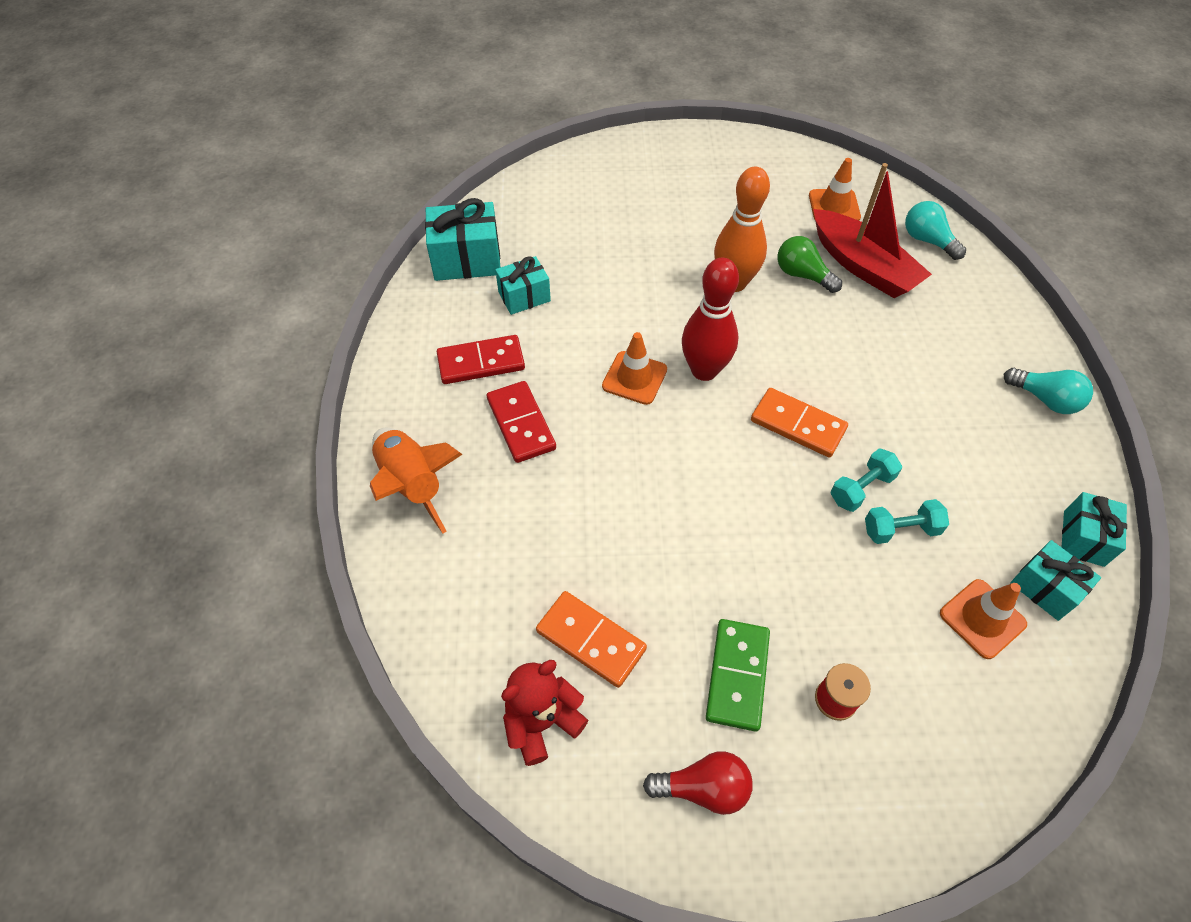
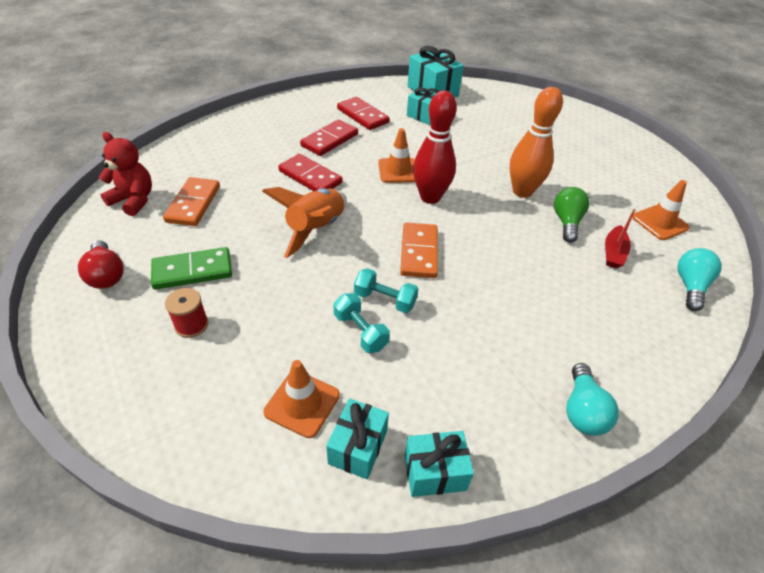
camera: 60 degrees right, 10 degrees down
orange rocket [370,428,463,533] -> orange rocket moved to [262,187,347,258]
red boat [813,163,932,298] -> red boat [605,209,636,268], size x0.50
none -> red domino [278,154,343,191]

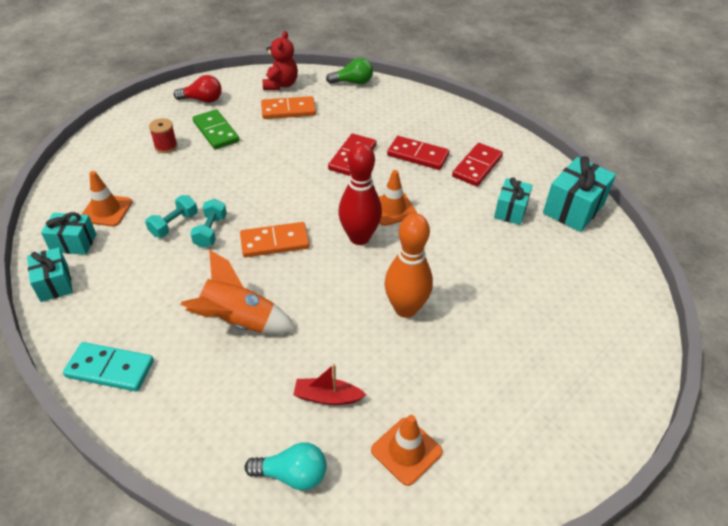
camera: 75 degrees right, 0 degrees up
red light bulb [78,240,124,289] -> red light bulb turned 135 degrees counterclockwise [174,75,222,103]
orange rocket [262,187,347,258] -> orange rocket moved to [180,250,296,334]
green light bulb [554,187,589,243] -> green light bulb moved to [326,58,373,84]
turquoise light bulb [566,363,619,436] -> turquoise domino [63,342,154,392]

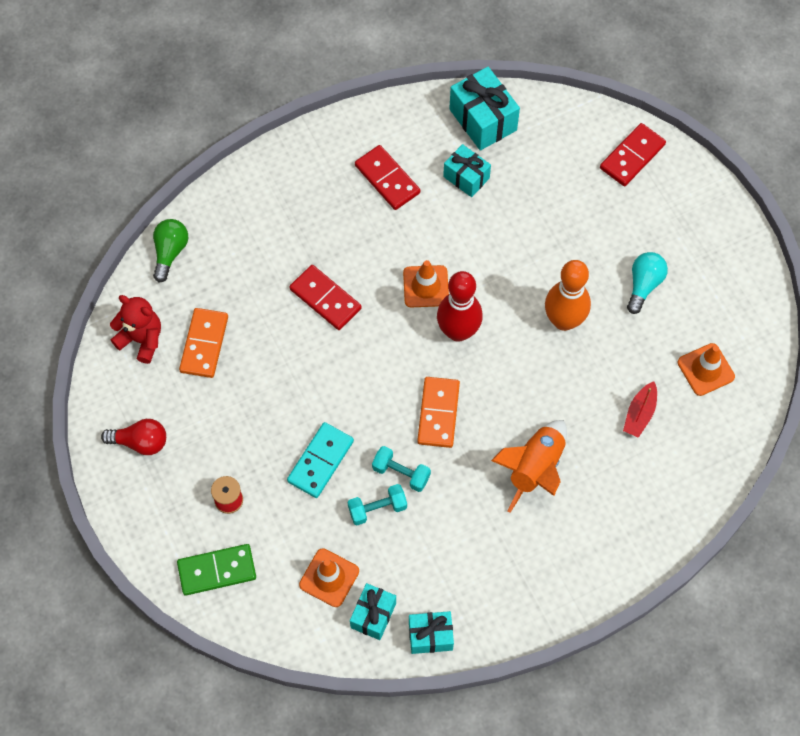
camera: 70 degrees left, 20 degrees up
turquoise domino [63,342,154,392] -> turquoise domino moved to [287,422,354,498]
turquoise dumbbell [145,195,198,238] -> turquoise dumbbell turned 75 degrees counterclockwise [348,484,407,525]
red light bulb [174,75,222,103] -> red light bulb turned 75 degrees clockwise [101,419,166,455]
green domino [193,109,240,149] -> green domino moved to [177,544,256,595]
turquoise light bulb [245,442,327,491] -> turquoise light bulb moved to [627,252,668,314]
red domino [387,136,449,170] -> red domino moved to [600,123,666,186]

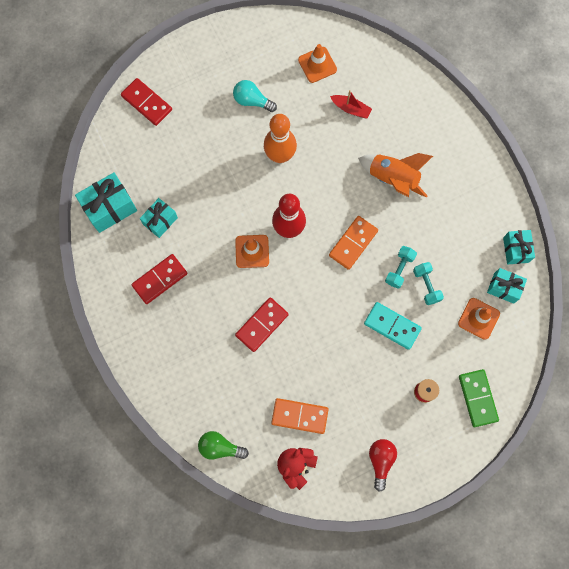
camera: 90 degrees left, 10 degrees up
orange domino [417,377,460,448] -> orange domino turned 60 degrees counterclockwise [329,216,378,270]

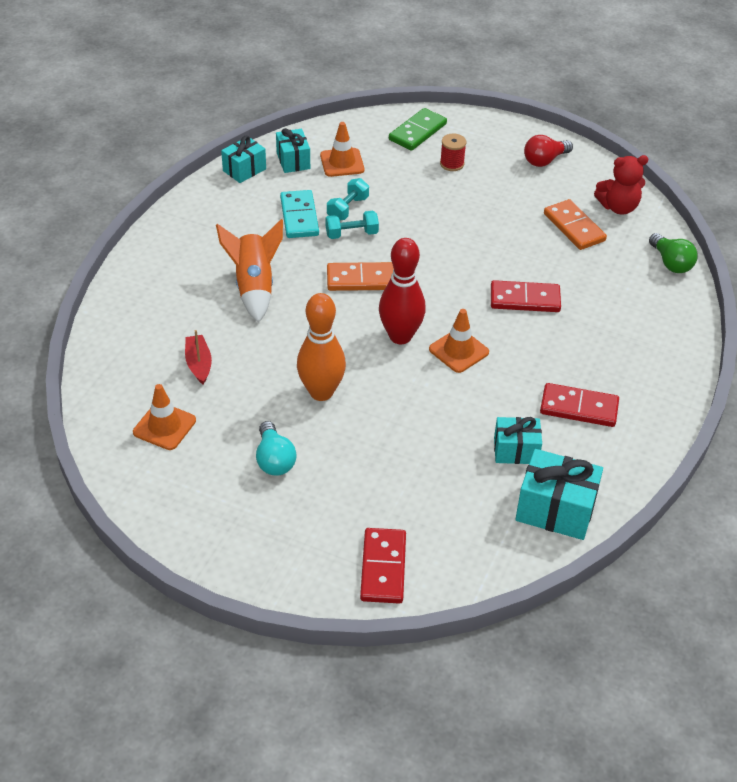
camera: 130 degrees left, 30 degrees down
turquoise domino [364,302,422,350] -> turquoise domino moved to [280,190,319,238]

